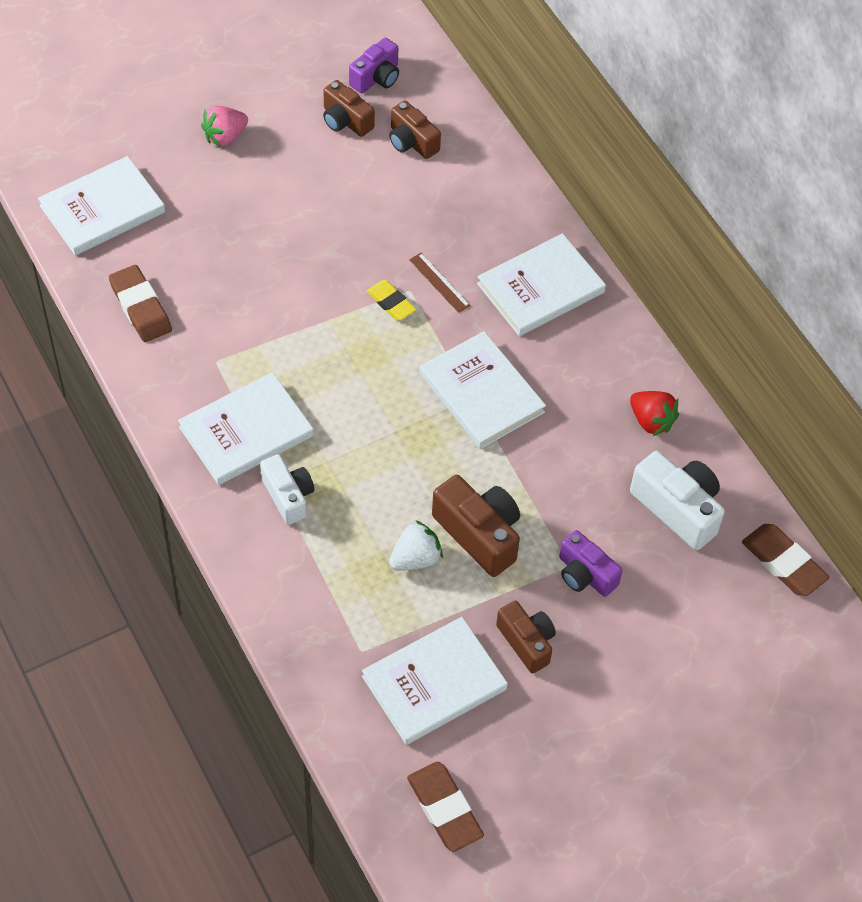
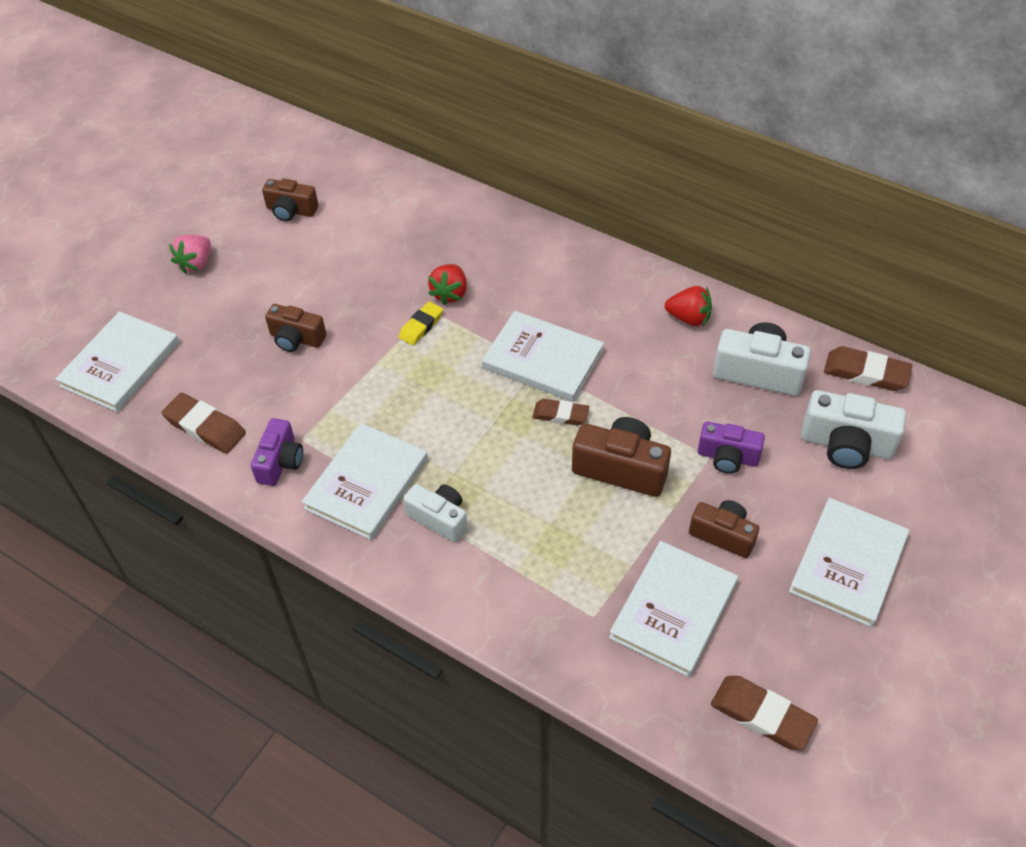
camera: 25 degrees left, 5 degrees down
purple camera [349,38,399,93] -> purple camera moved to [251,418,303,486]
yellow eraser [367,280,416,321] -> yellow eraser turned 75 degrees counterclockwise [399,301,443,345]
brown camera [389,101,441,159] -> brown camera moved to [265,304,326,352]
white strawberry [389,520,443,571] -> none
brown ruler [409,253,471,313] -> red strawberry [428,264,467,305]
white book [477,234,606,336] -> white book moved to [789,498,909,627]
none -> brown eraser [533,399,589,426]
none -> white camera [801,390,906,469]

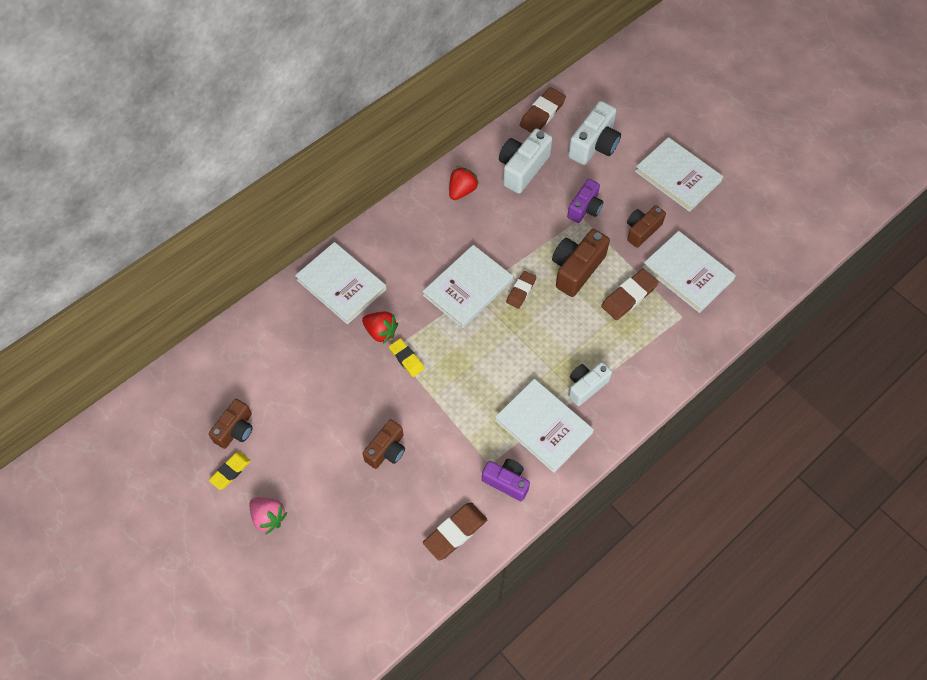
camera: 75 degrees left, 10 degrees up
white book [55,311,179,412] -> white book moved to [295,242,386,324]
brown eraser [711,676,818,750] -> brown eraser moved to [601,269,659,320]
none -> yellow eraser [209,452,251,490]

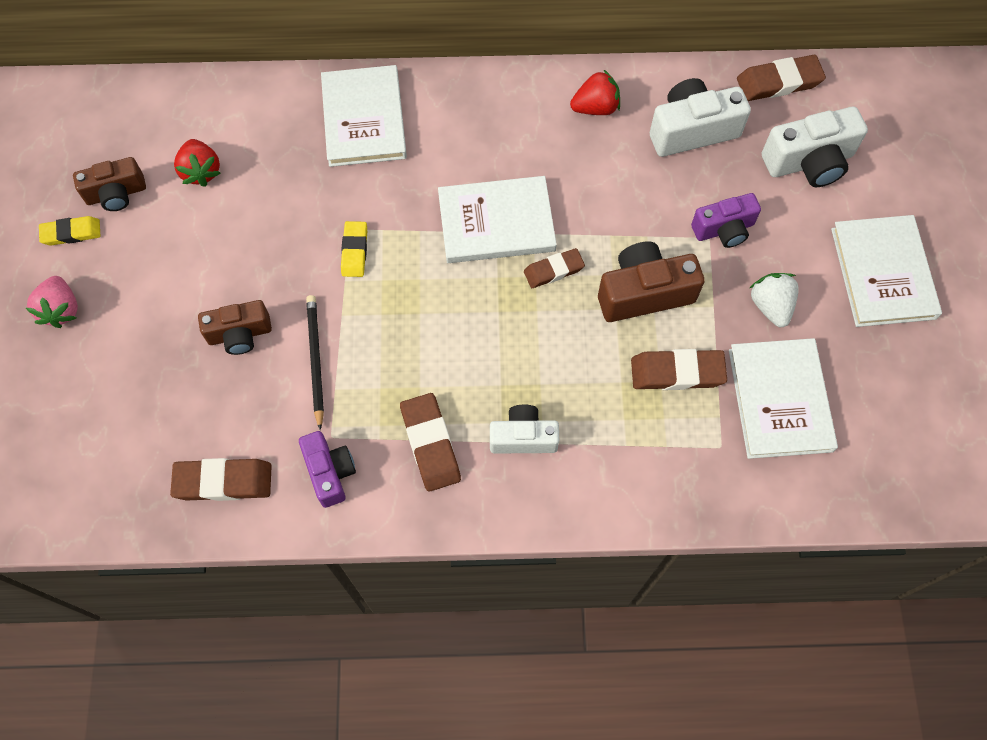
camera: 40 degrees right, 5 degrees up
red strawberry [362,311,398,344] -> red strawberry moved to [174,139,221,187]
white book [495,379,594,473] -> brown eraser [400,393,461,492]
brown camera [627,205,666,248] -> white strawberry [750,273,799,327]
none -> black pencil [306,295,324,430]

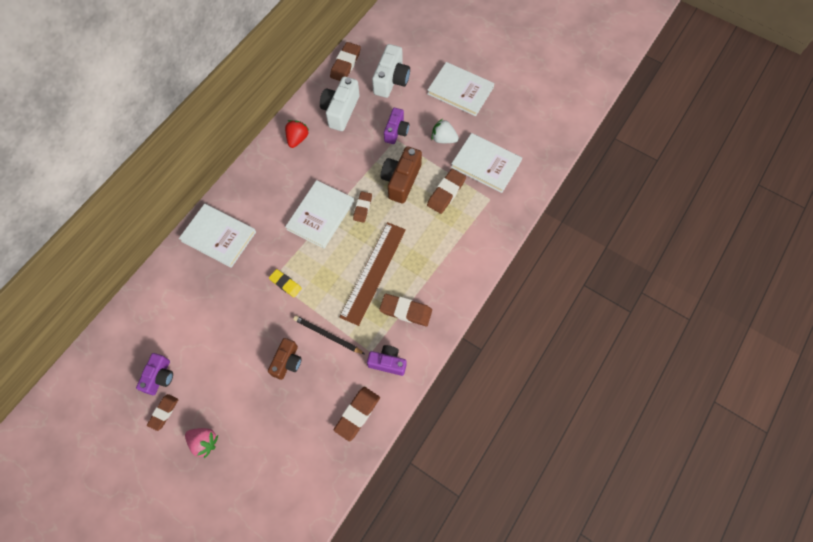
camera: 55 degrees left, 0 degrees up
yellow eraser [39,216,100,246] -> brown eraser [147,394,179,431]
brown camera [73,157,146,211] -> purple camera [136,353,173,395]
red strawberry [174,139,221,187] -> none
white camera [490,405,559,454] -> none
none -> brown ruler [339,222,406,326]

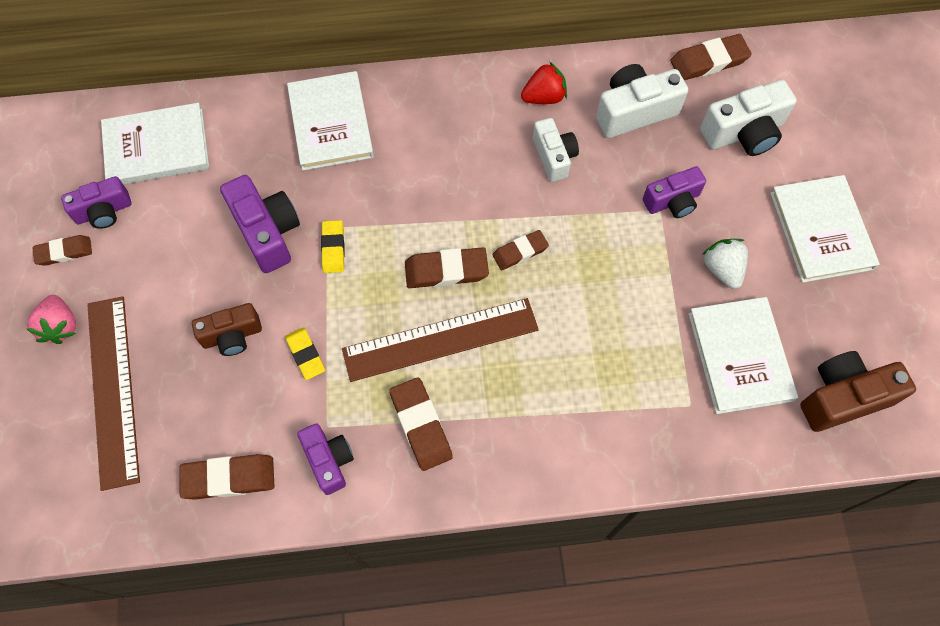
camera: 50 degrees right, 0 degrees up
white book [285,180,354,249] -> white book moved to [101,103,209,185]
black pencil [293,316,364,354] -> yellow eraser [285,327,325,380]
brown camera [381,146,422,204] -> brown camera moved to [800,351,916,432]
brown eraser [427,169,466,214] -> brown eraser moved to [405,247,489,288]
none -> brown ruler [87,296,140,491]
none -> purple camera [220,175,300,273]
none -> white camera [533,118,579,182]

